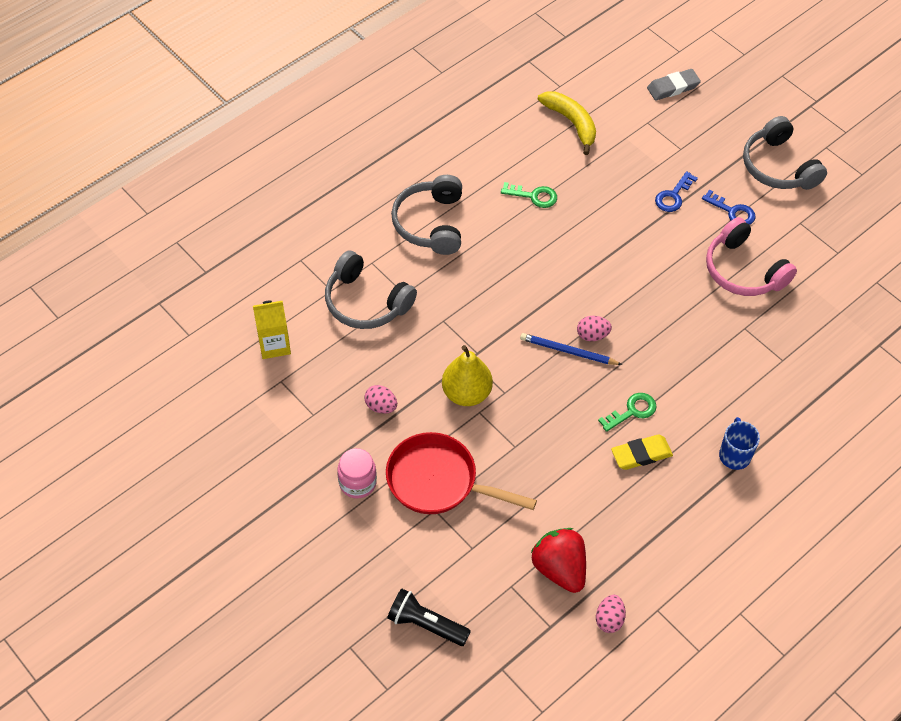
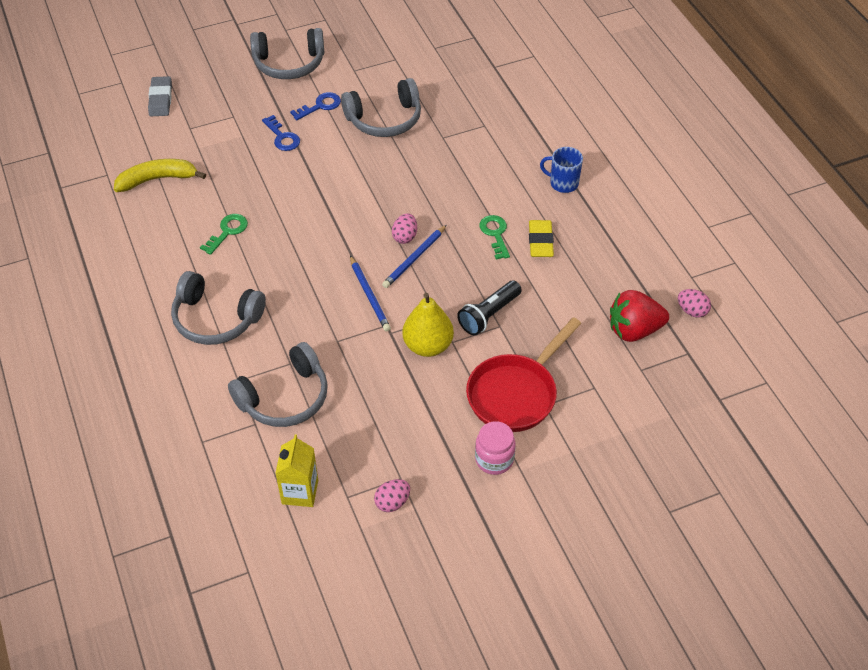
camera: 70 degrees left, 5 degrees down
pink egg [364,385,397,414] -> pink egg moved to [374,479,410,512]
black flashlight [387,589,471,646] -> black flashlight moved to [457,281,522,335]
pink headphones [706,217,797,296] -> grey headphones [341,78,421,137]
none -> blue pencil [350,256,391,331]

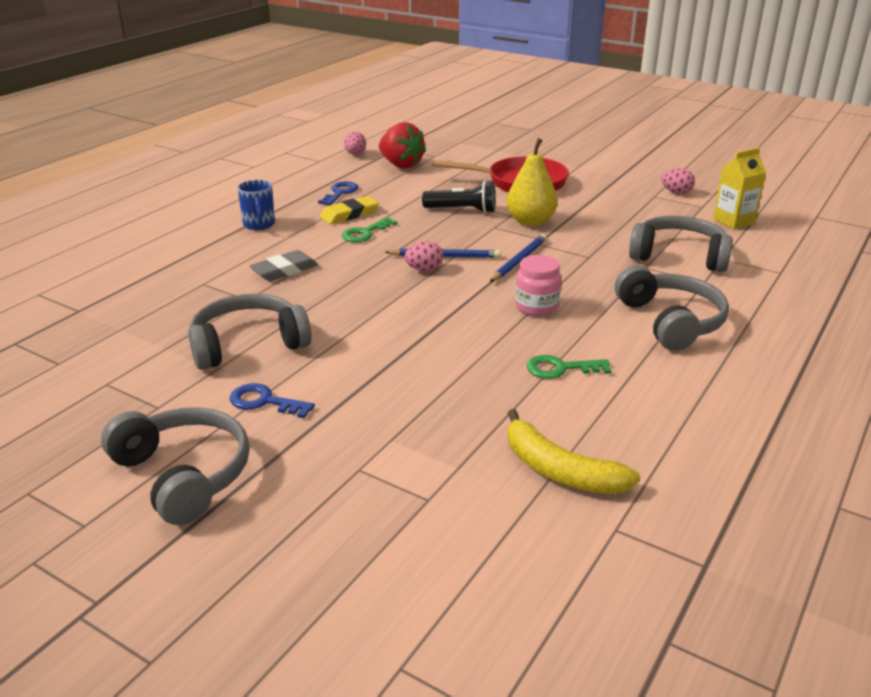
camera: 125 degrees left, 20 degrees down
grey eraser [148,76,172,116] -> grey eraser moved to [249,250,318,281]
blue key [262,115,300,151] -> blue key moved to [318,181,358,205]
grey headphones [341,78,421,137] -> grey headphones turned 60 degrees counterclockwise [188,294,312,370]
pink jar [475,421,516,475] -> pink jar moved to [515,255,561,317]

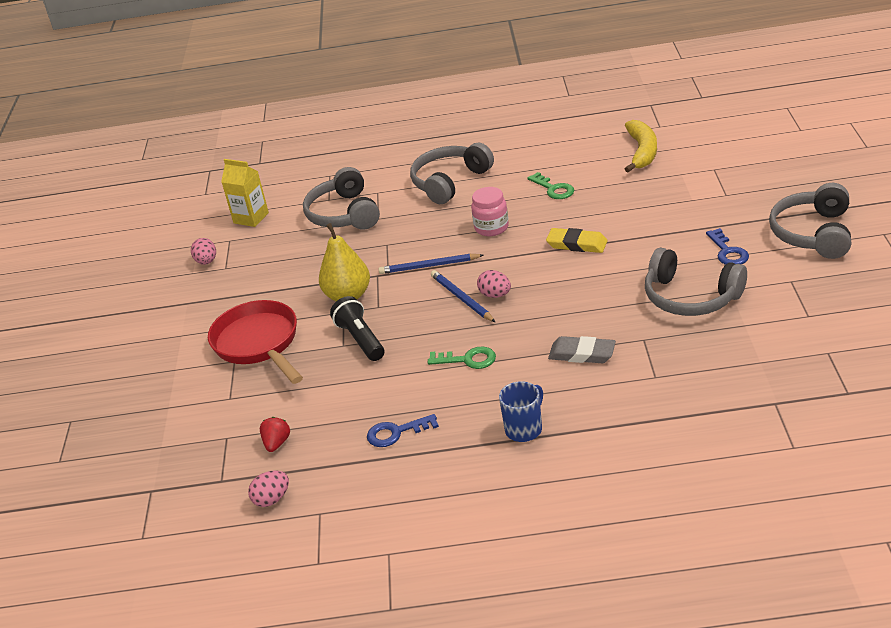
camera: 120 degrees left, 5 degrees up
yellow eraser [320,196,379,224] -> yellow eraser moved to [546,228,608,253]
red strawberry [379,122,426,169] -> red strawberry [260,417,290,452], size x0.51

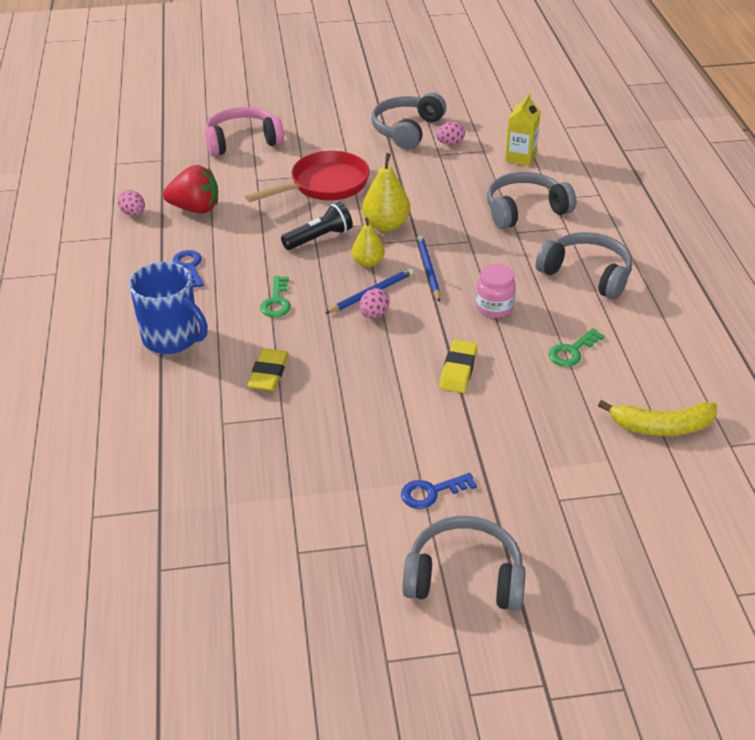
camera: 80 degrees right, 5 degrees up
red strawberry [260,417,290,452] -> red strawberry [163,165,218,214], size x1.95
blue mug [499,381,543,442] -> blue mug [129,262,208,354], size x1.67
grey eraser [548,336,616,363] -> yellow eraser [247,348,289,391]
grey headphones [645,248,747,316] -> grey headphones moved to [371,93,446,150]
none -> pink headphones [205,107,284,156]
none -> yellow pear [352,218,385,267]

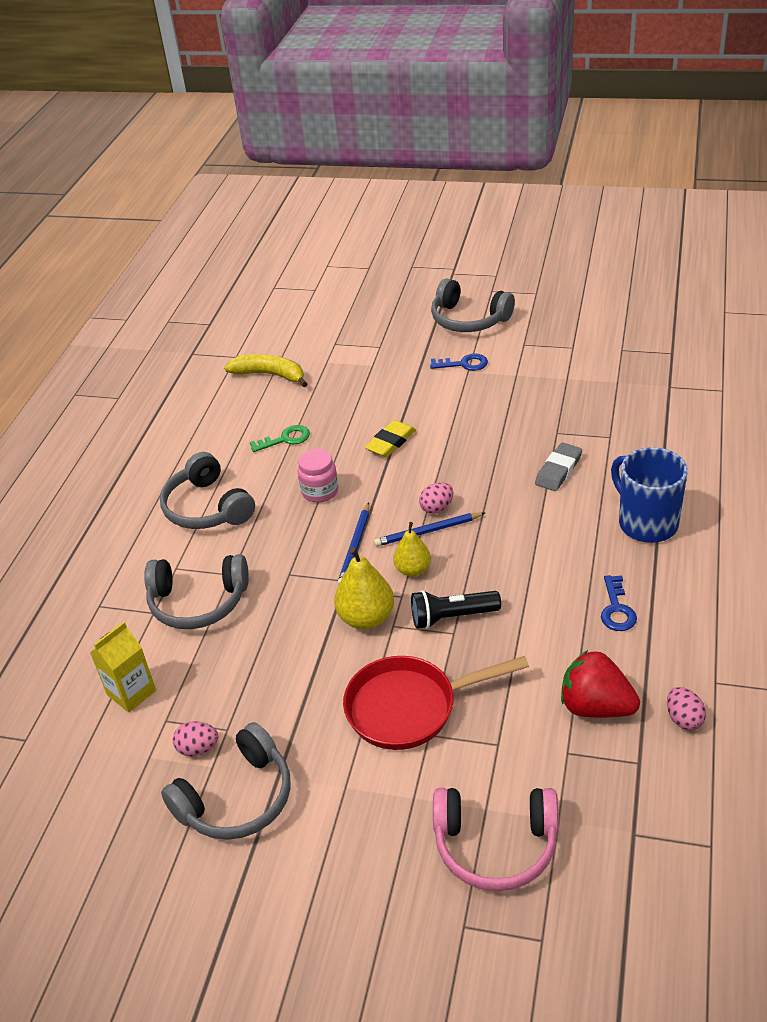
camera: 155 degrees left, 0 degrees up
yellow eraser [247,348,289,391] -> grey eraser [535,442,582,491]
green key [260,276,291,317] -> none

